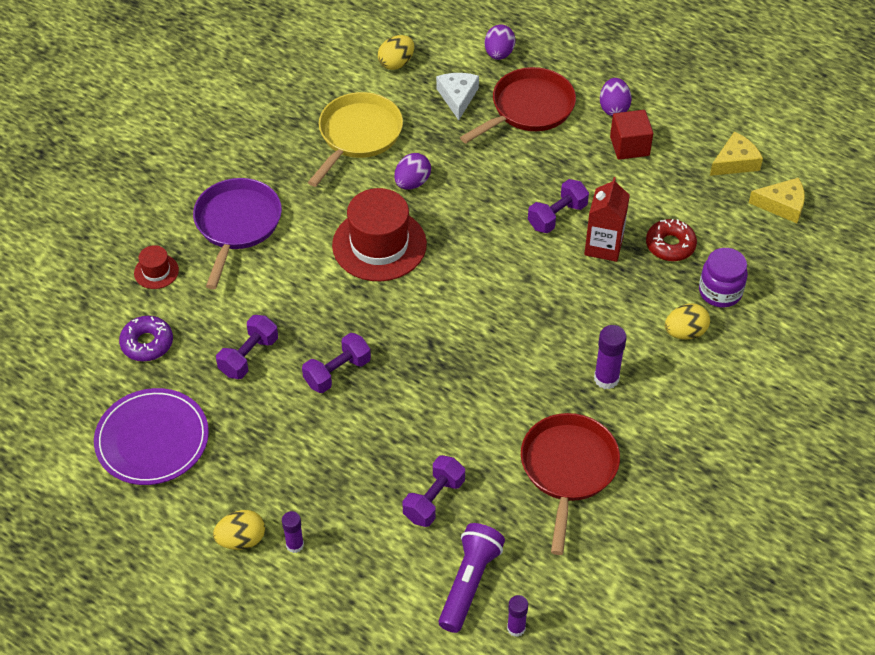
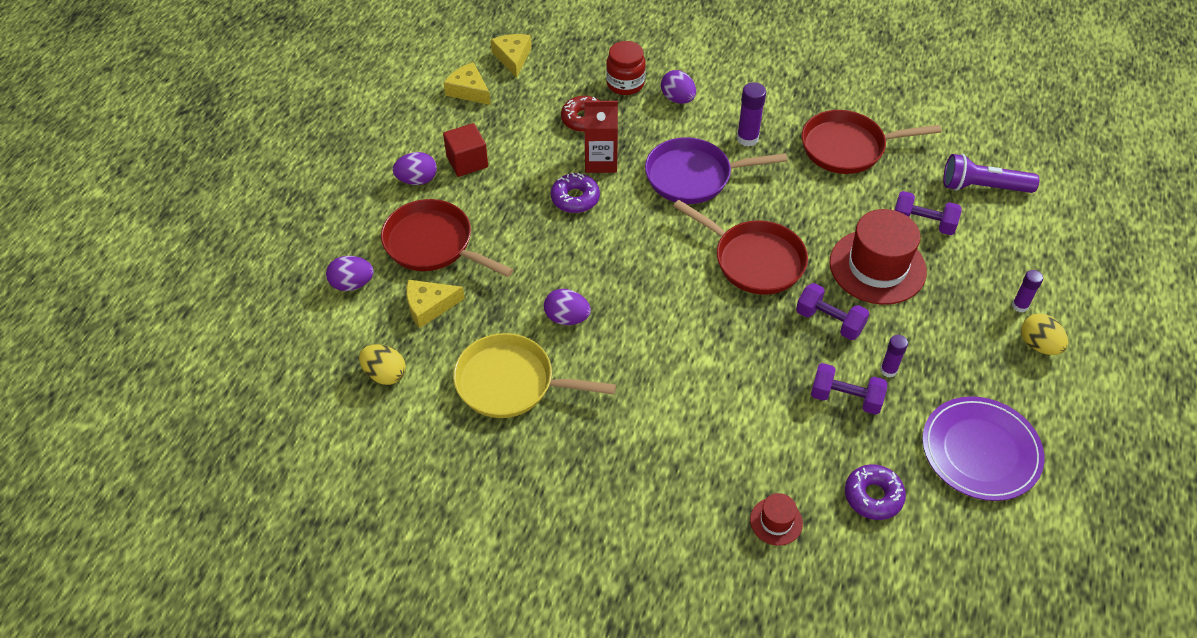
camera: 105 degrees left, 0 degrees up
purple pan [193,178,282,289] -> purple pan moved to [645,137,788,204]
red hat [332,188,427,281] -> red hat moved to [830,209,927,305]
white cheese [436,73,479,120] -> yellow cheese [406,280,465,328]
purple glue stick [507,595,528,637] -> purple glue stick moved to [880,335,908,377]
purple dumbbell [528,179,589,233] -> purple donut [551,172,600,213]
yellow egg [665,303,710,340] -> purple egg [661,70,696,104]
purple jar [699,248,748,308] -> red jar [606,41,646,95]
none -> red pan [673,200,808,295]

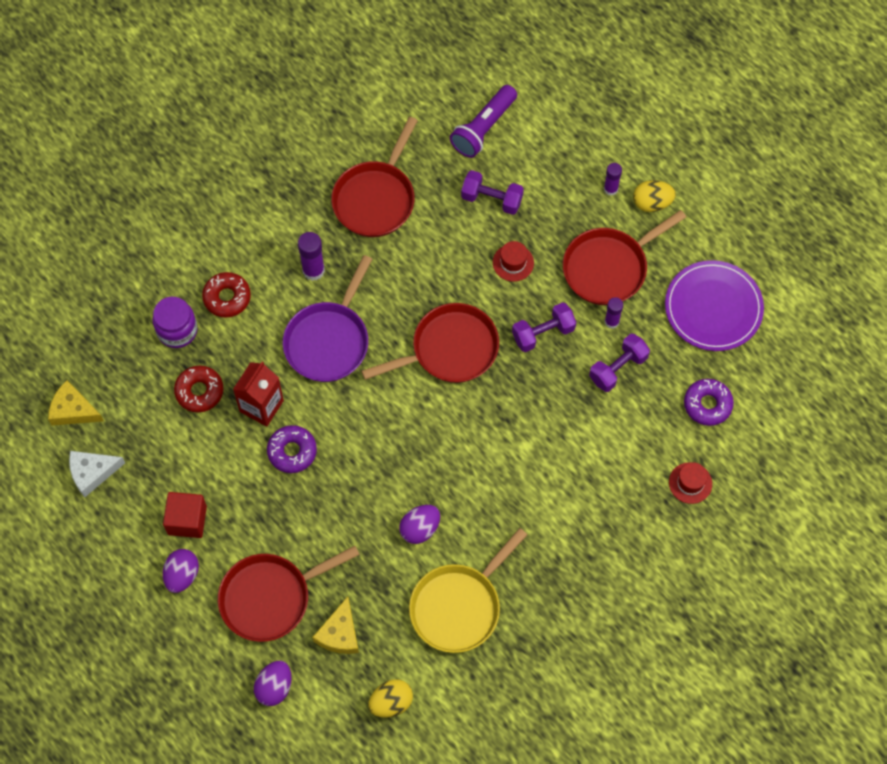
camera: 60 degrees left, 15 degrees up
yellow cheese [444,62,491,105] -> white cheese [69,451,125,498]
red jar [606,41,646,95] -> purple jar [152,297,197,348]
purple egg [661,70,696,104] -> red donut [202,272,251,318]
red hat [830,209,927,305] -> red hat [493,241,534,282], size x0.47
purple dumbbell [895,191,961,235] -> purple dumbbell turned 60 degrees clockwise [461,170,524,215]
none -> red pan [563,210,686,305]

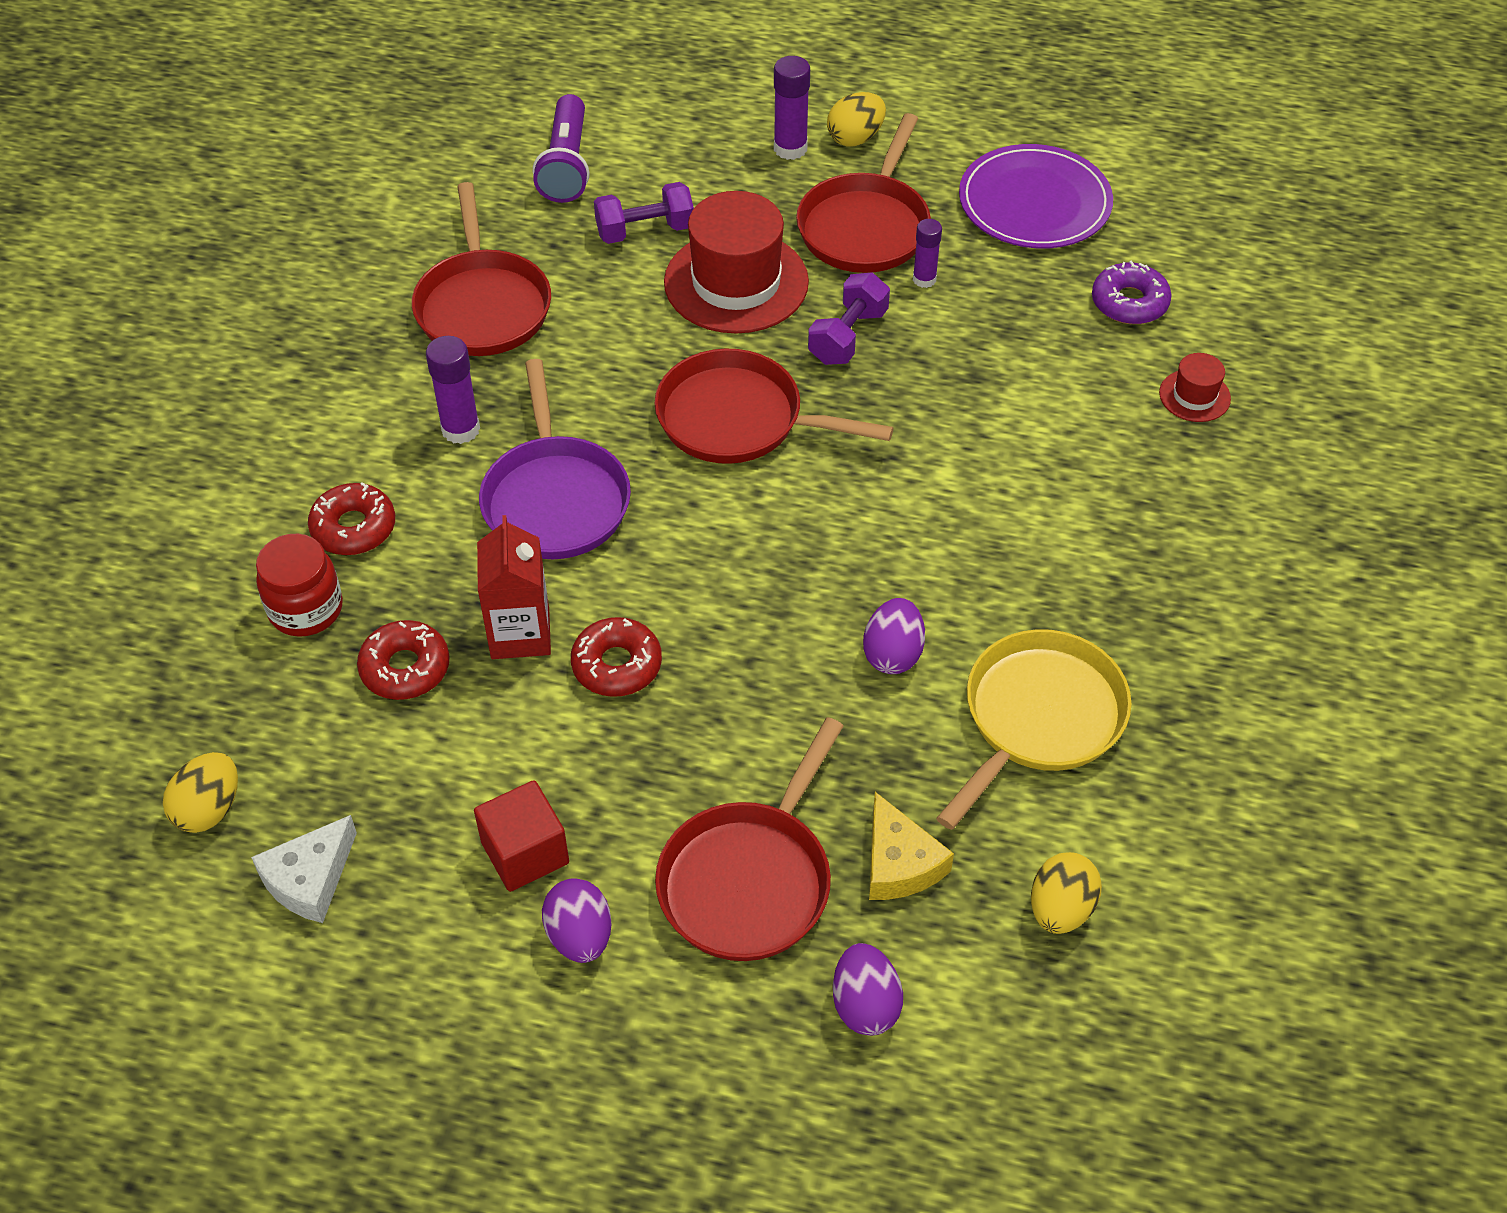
camera: 35 degrees left, 15 degrees down
yellow cheese [48,380,104,426] -> yellow egg [163,752,238,833]
purple jar [152,297,197,348] -> red jar [256,534,343,637]
purple donut [267,425,317,473] -> red donut [571,617,662,697]
red pan [361,303,499,383] -> red pan turned 105 degrees counterclockwise [654,349,893,464]
yellow pan [409,528,528,653] -> yellow pan turned 150 degrees counterclockwise [936,629,1132,830]
red hat [493,241,534,282] -> red hat [664,191,809,334], size x2.15
purple dumbbell [589,334,650,392] -> none
purple glue stick [604,163,622,195] -> purple glue stick [774,56,810,160], size x1.52

